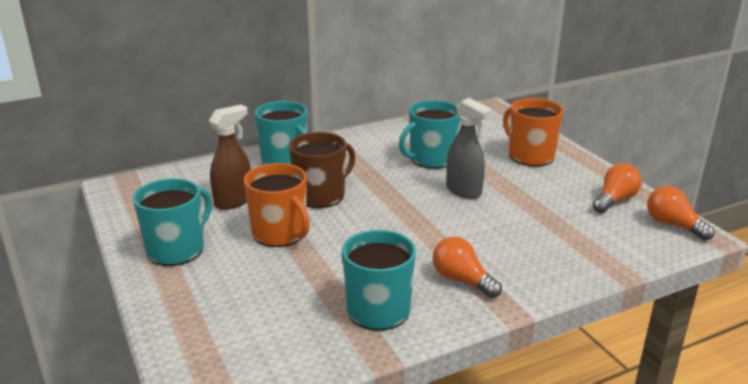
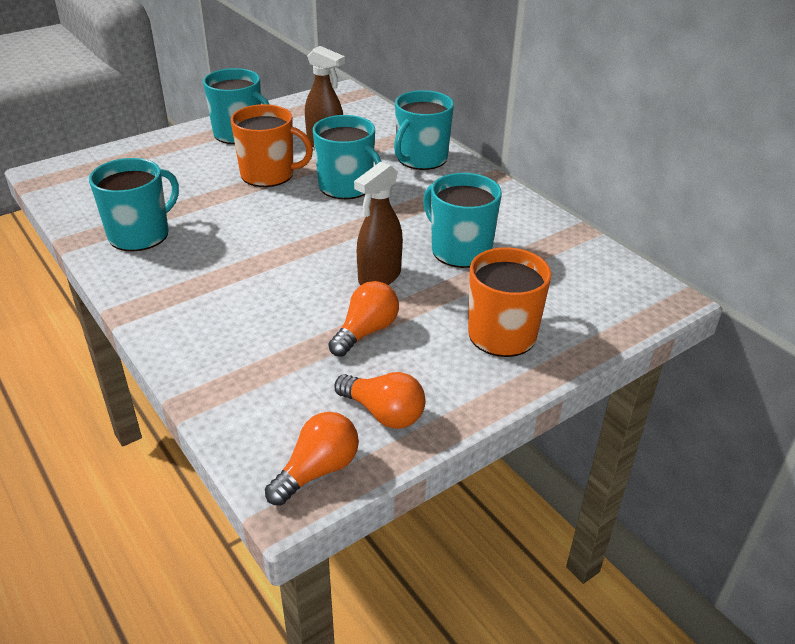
camera: 80 degrees right, 10 degrees up
orange mug [244,163,310,247] -> orange mug turned 120 degrees counterclockwise [231,104,313,187]
brown mug [289,132,355,208] -> turquoise mug [313,115,382,199]
orange light bulb [433,237,502,298] -> orange light bulb moved to [328,281,399,357]
grey spray bottle [446,98,493,199] -> brown spray bottle [354,162,403,285]

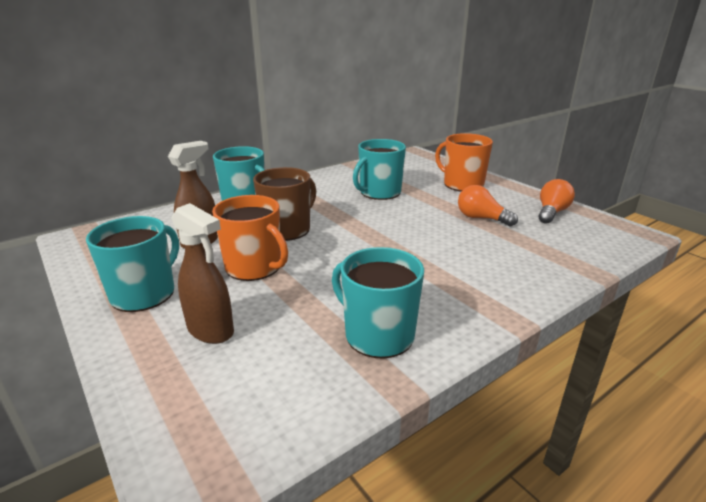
camera: 90 degrees left, 10 degrees down
orange mug [231,104,313,187] -> orange mug turned 120 degrees clockwise [212,195,288,281]
orange light bulb [265,412,359,506] -> none
turquoise mug [313,115,382,199] -> brown mug [253,167,316,241]
brown spray bottle [354,162,403,285] -> brown spray bottle moved to [172,203,234,344]

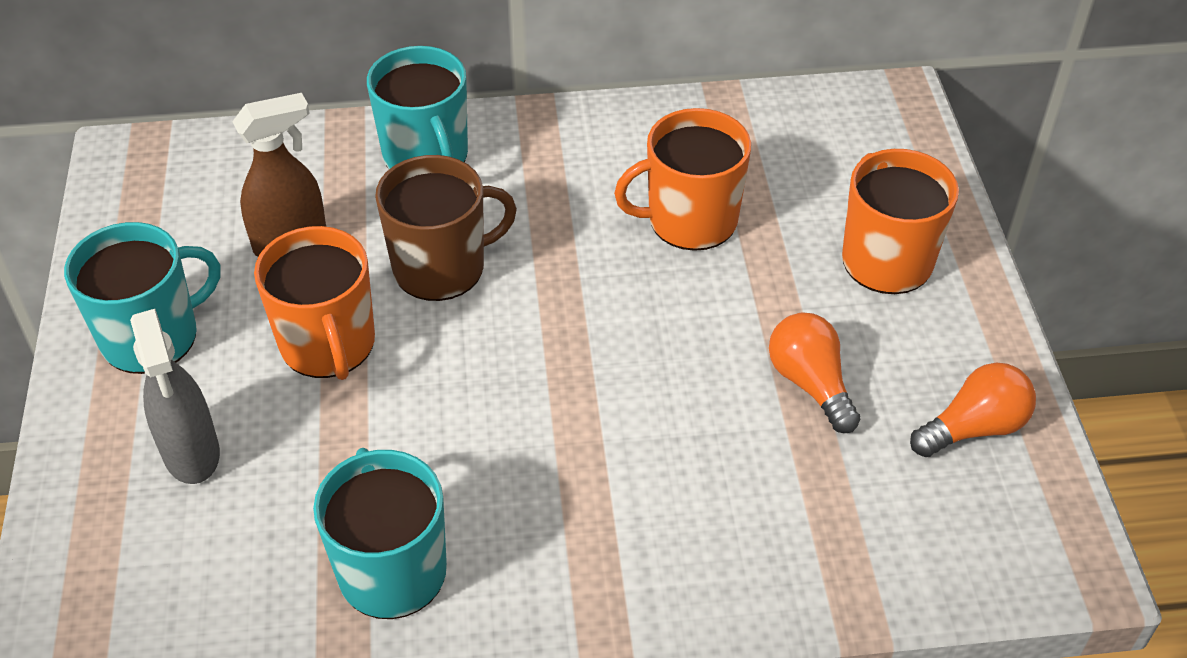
camera: 30 degrees right, 20 degrees up
brown spray bottle [172,203,234,344] -> grey spray bottle [130,309,220,484]
turquoise mug [353,139,406,200] -> orange mug [614,108,751,251]

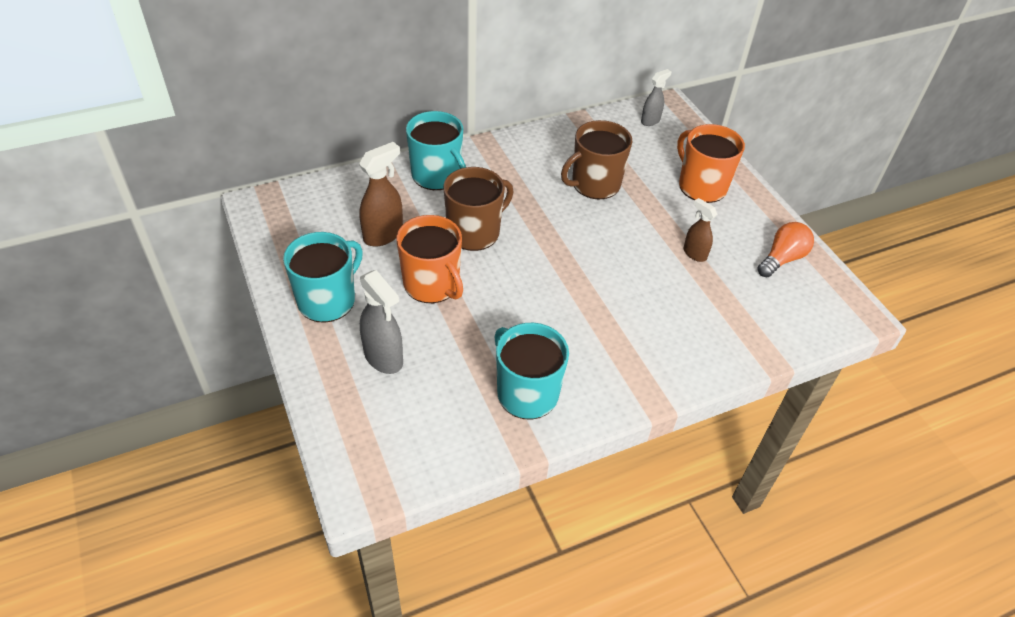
camera: 20 degrees left, 0 degrees up
orange mug [614,108,751,251] -> brown mug [561,120,632,199]
orange light bulb [769,313,861,433] -> brown spray bottle [684,198,718,262]
none -> grey spray bottle [641,69,671,126]

